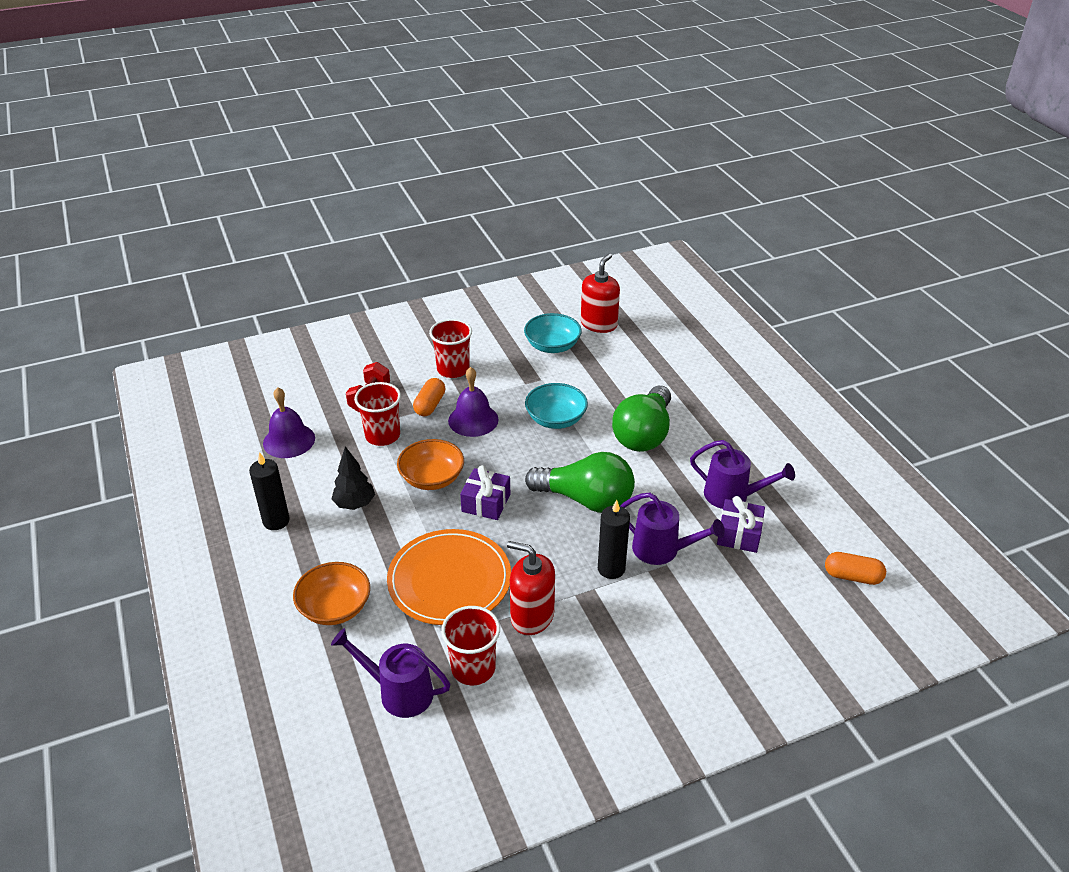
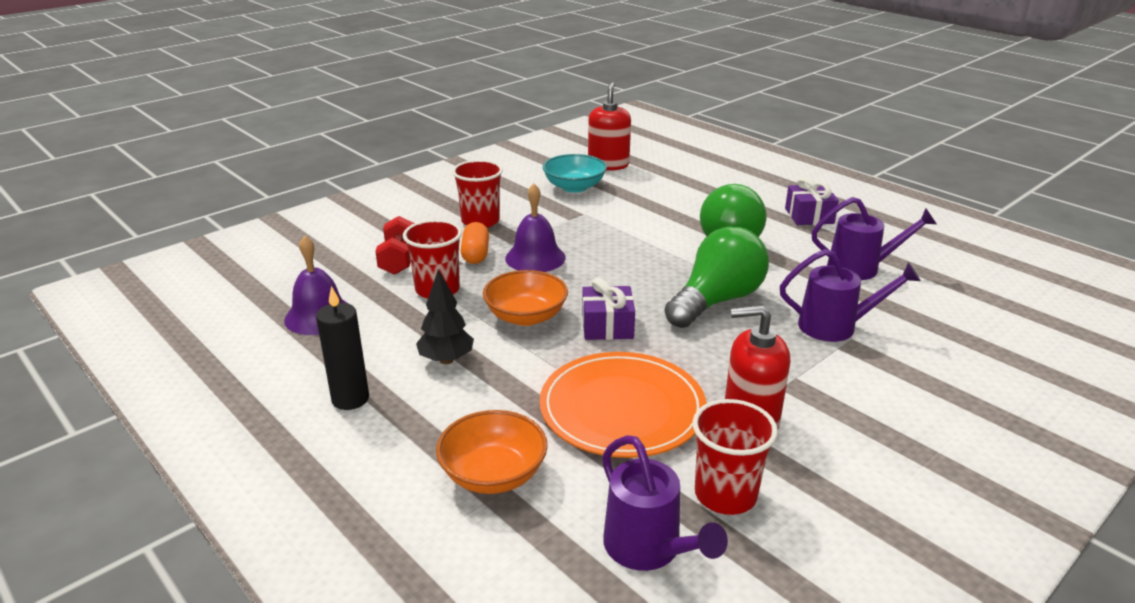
camera: 20 degrees left, 10 degrees down
purple watering can [331,628,451,718] -> purple watering can turned 120 degrees counterclockwise [602,435,728,571]
turquoise bowl [525,383,588,429] -> none
green light bulb [525,452,635,513] -> green light bulb turned 45 degrees counterclockwise [665,227,769,328]
black candle [598,500,630,579] -> none
purple gift [717,496,765,553] -> purple gift moved to [785,177,839,225]
orange capsule [825,552,886,585] -> none

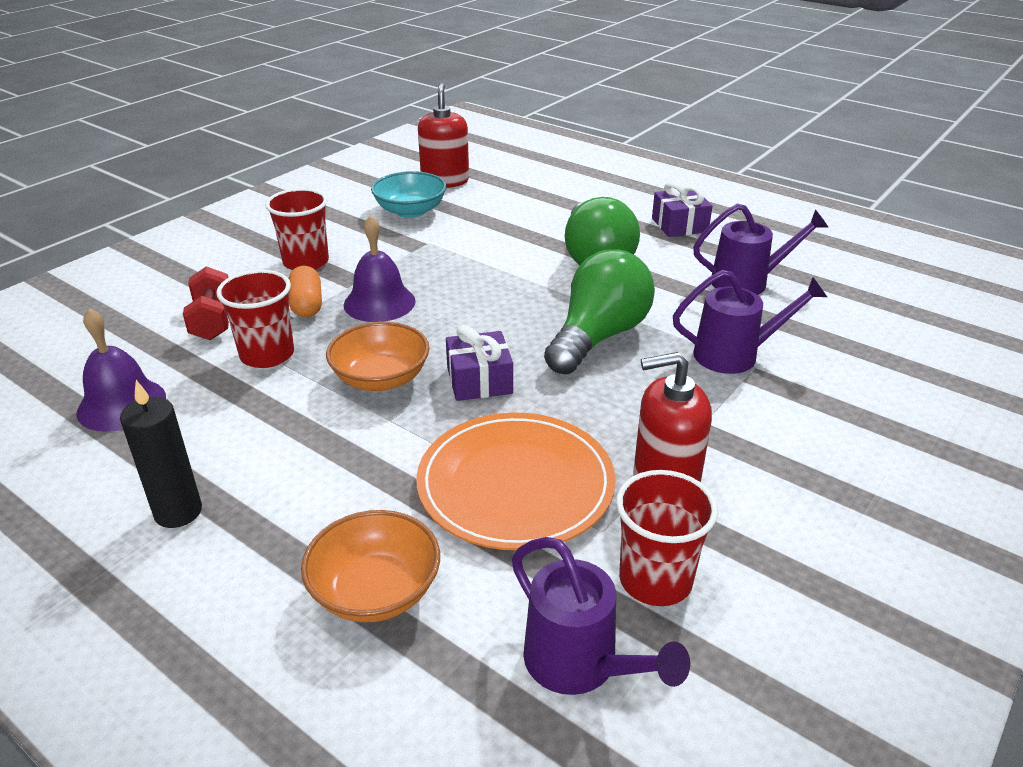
camera: 10 degrees left, 5 degrees up
black tree [416,269,474,364] -> none

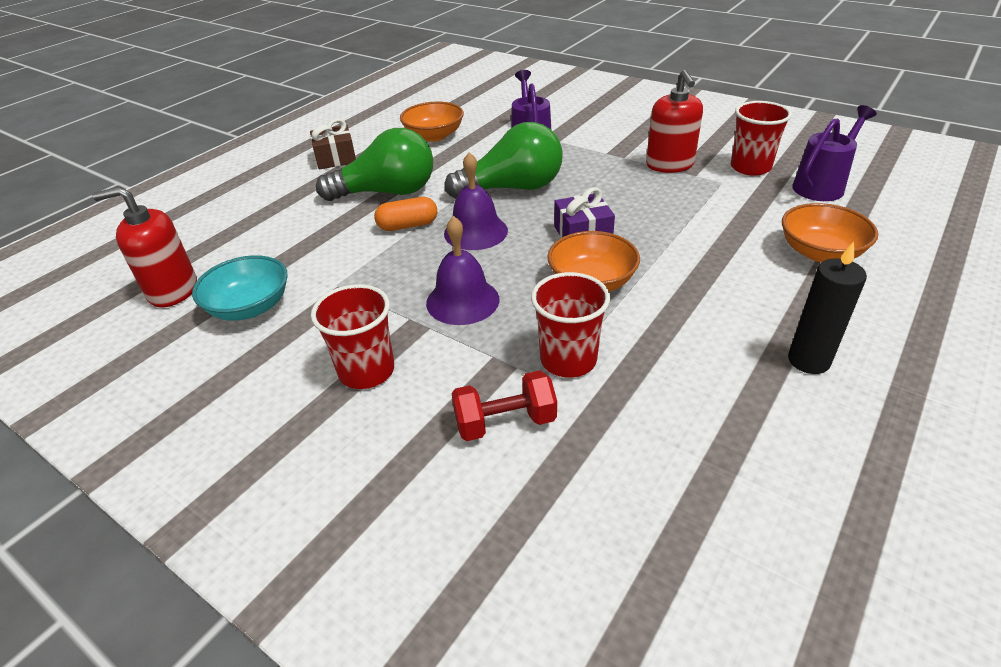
camera: 90 degrees left, 5 degrees up
purple bell [77,308,166,432] -> purple bell moved to [444,152,508,250]
orange capsule [288,266,322,318] -> orange capsule moved to [374,197,437,231]
orange plate [416,412,616,550] -> none
green light bulb [544,249,655,375] -> green light bulb turned 135 degrees clockwise [444,122,563,199]
purple gift [652,181,712,237] -> brown gift [310,119,356,169]
purple watering can [693,204,828,295] -> orange bowl [400,102,464,142]

